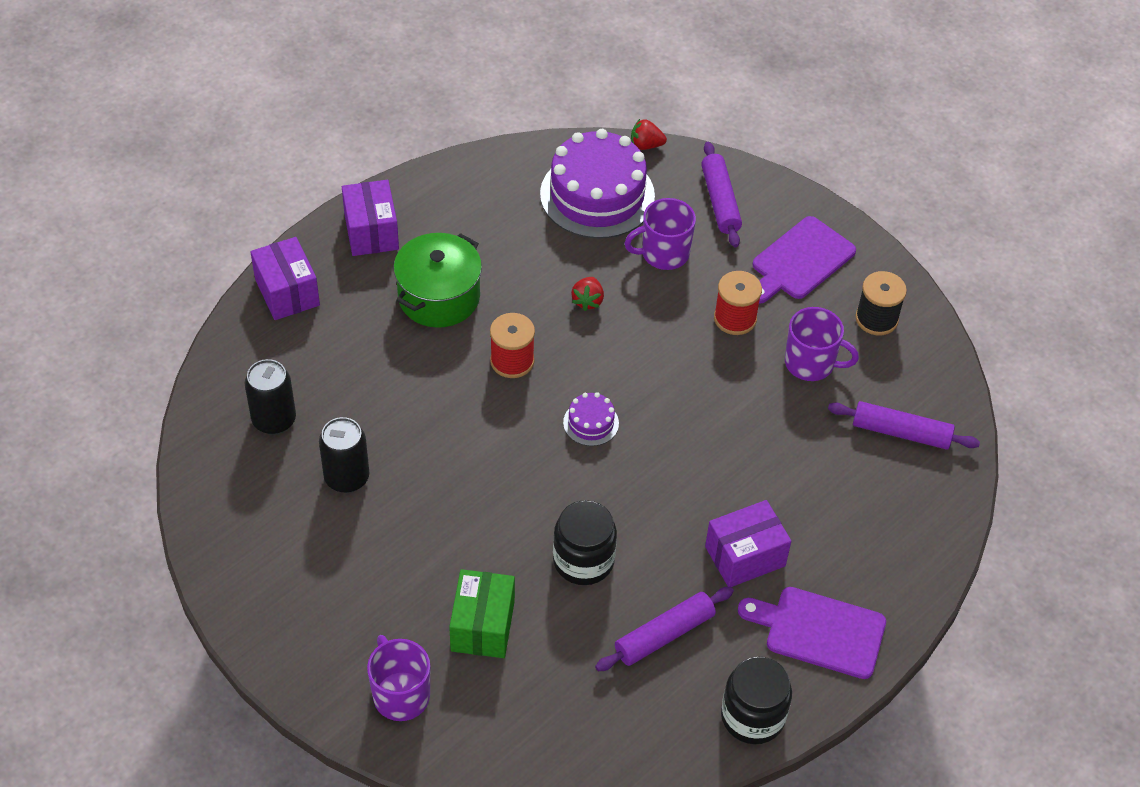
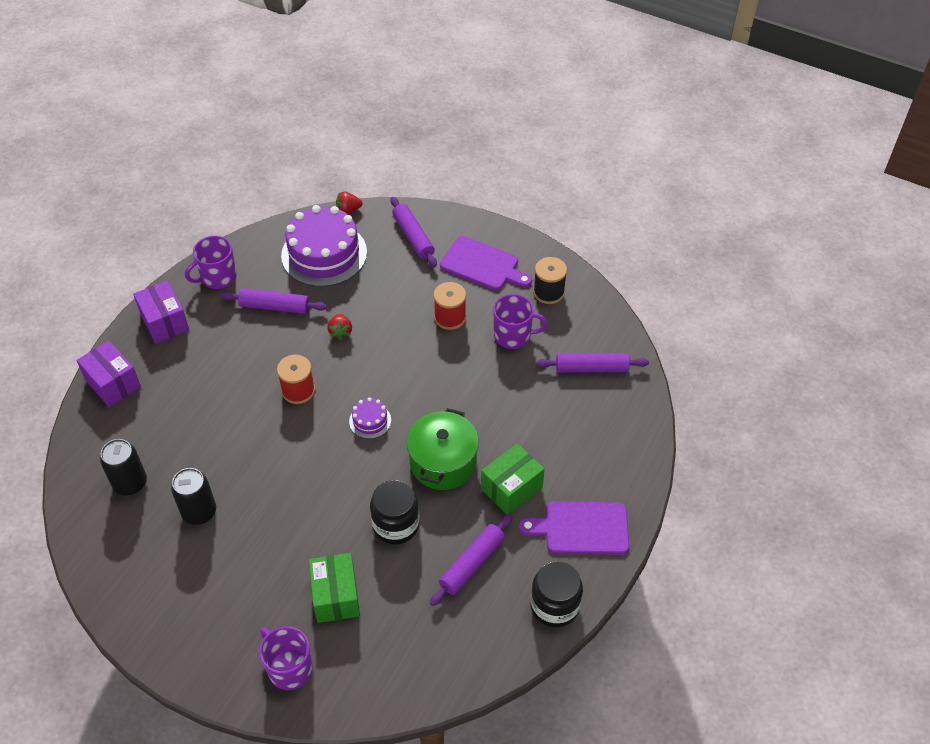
camera: 15 degrees left, 0 degrees up
green pot [394,233,482,328] -> green pot moved to [407,408,479,490]
purple mug [624,198,696,270] -> purple mug moved to [185,236,237,289]
purple box [705,500,791,587] -> green box [481,444,545,515]
purple cutting board [753,216,856,304] -> purple cutting board turned 90 degrees counterclockwise [440,236,532,290]
none -> purple rolling pin [221,288,327,314]

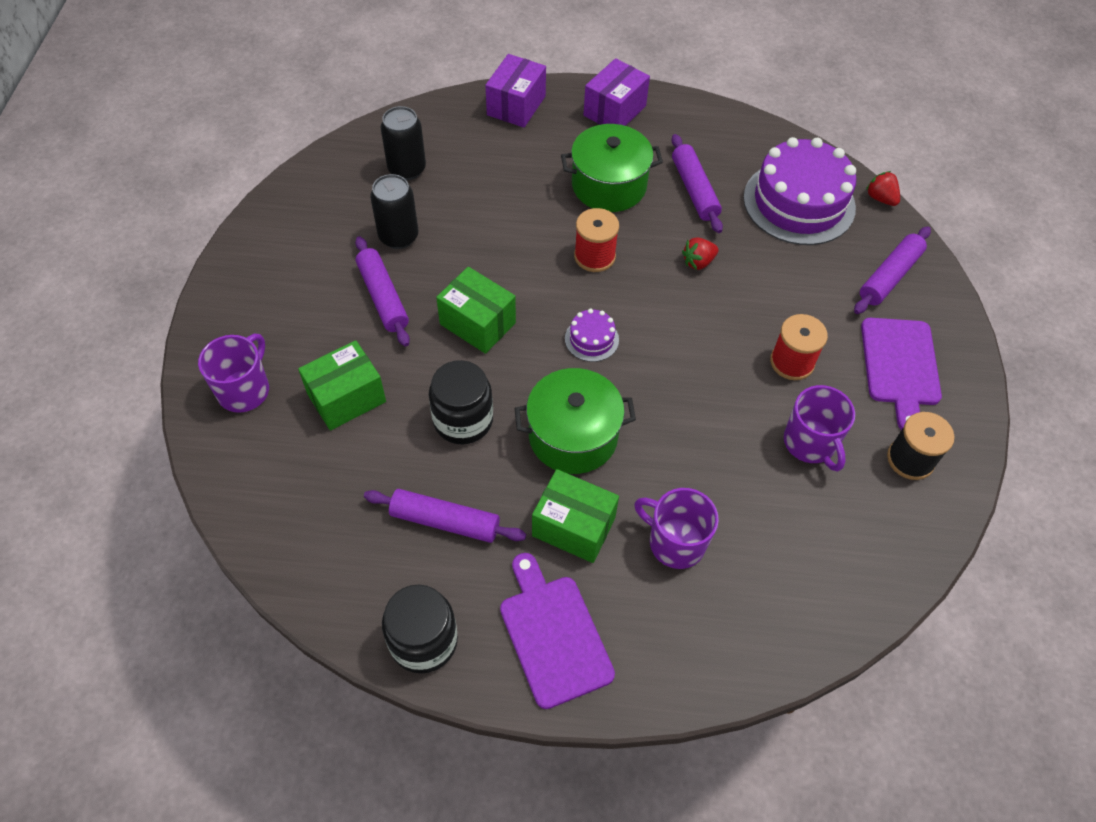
camera: 65 degrees right, 5 degrees up
purple mug [185,236,237,289] -> purple mug moved to [634,488,719,569]
purple rolling pin [536,353,649,373] -> purple rolling pin moved to [355,236,410,347]
none -> green box [436,267,516,354]
none -> green pot [561,124,663,212]

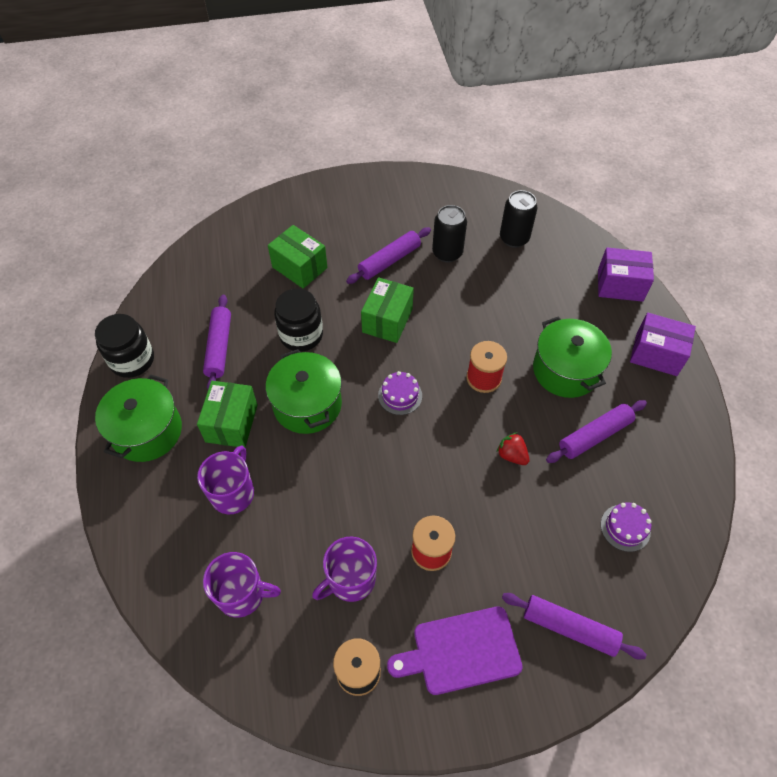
camera: 75 degrees right, 0 degrees up
purple mug [198,334,269,413] -> purple mug moved to [203,552,281,618]
purple cutting board [500,553,615,709] -> green pot [95,374,182,462]
purple cake [743,137,856,245] -> purple cake [601,502,652,552], size x0.44
red strawberry [866,171,900,206] -> none

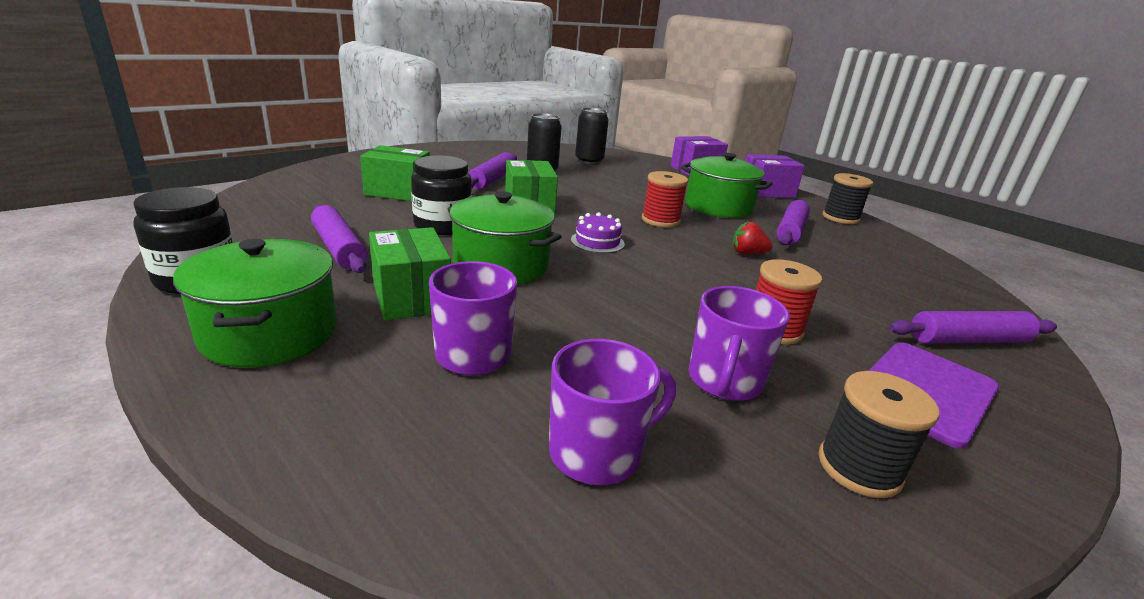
camera: 35 degrees left, 30 degrees down
purple cake [601,502,652,552] -> none
none -> black spool [823,173,873,224]

